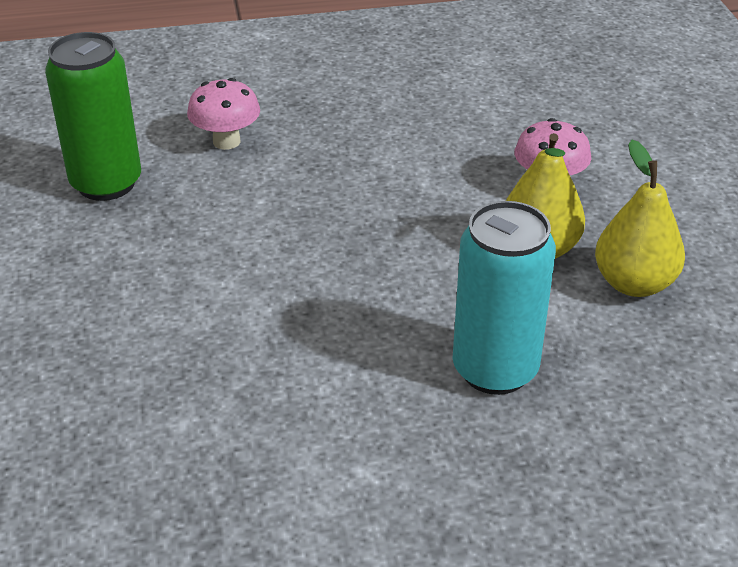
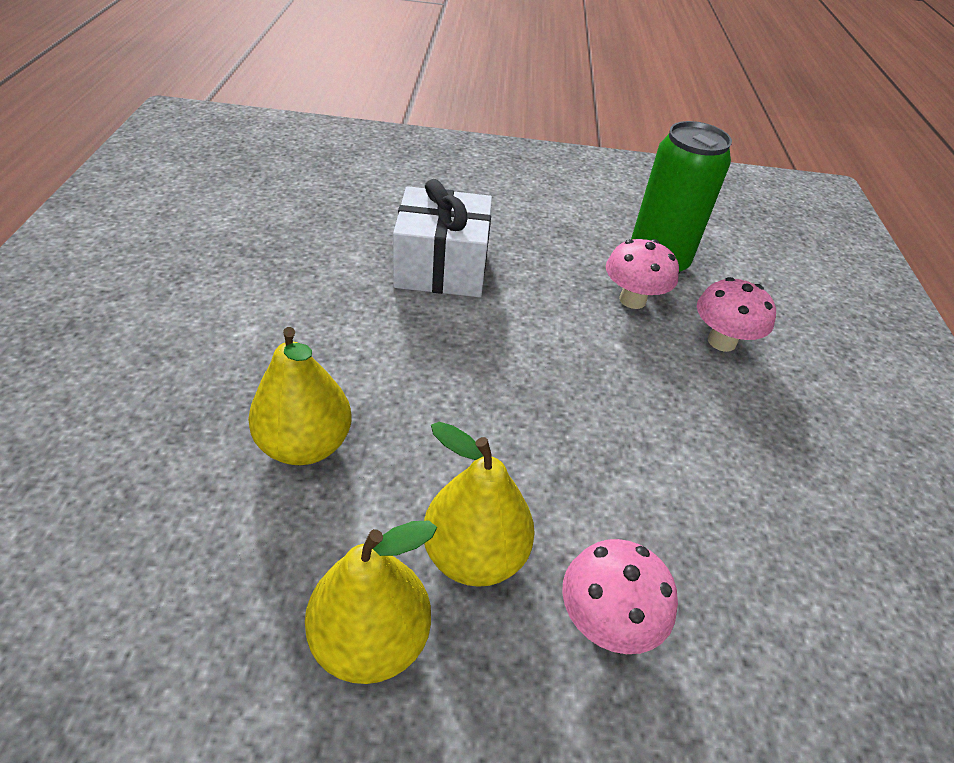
camera: 100 degrees right, 5 degrees up
turquoise can [453,201,556,395] -> yellow pear [248,327,352,465]
none -> white gift [393,179,492,297]
none -> pink mushroom [606,239,679,309]

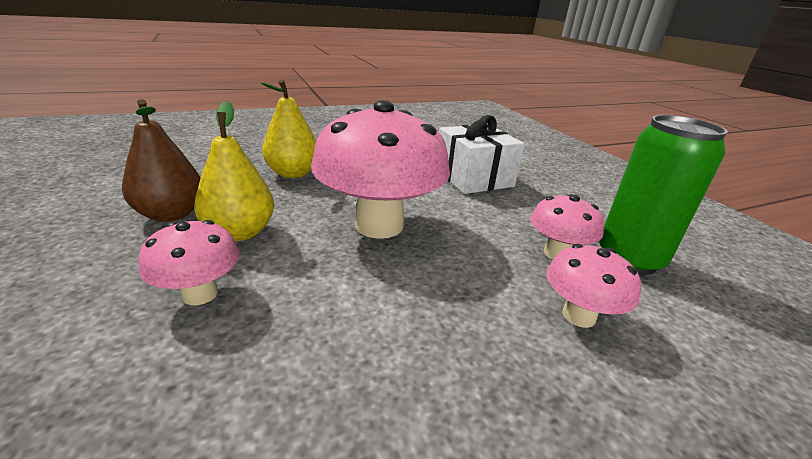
camera: 65 degrees right, 15 degrees down
yellow pear [305,521,437,684] -> brown pear [122,99,201,222]
none -> pink mushroom [311,100,450,239]

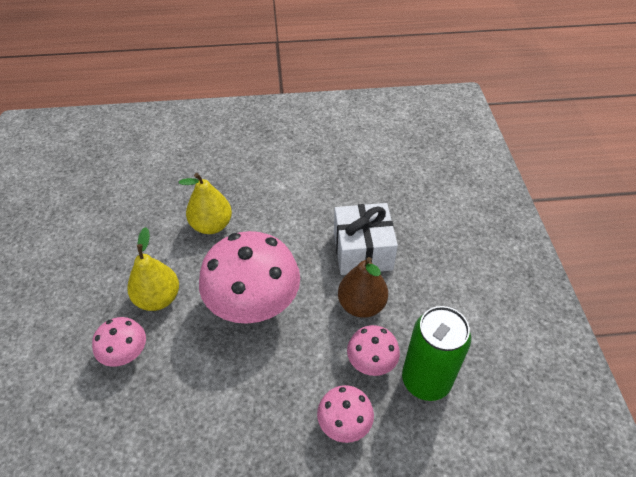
camera: 20 degrees right, 20 degrees up
brown pear [122,99,201,222] -> brown pear moved to [338,257,388,318]

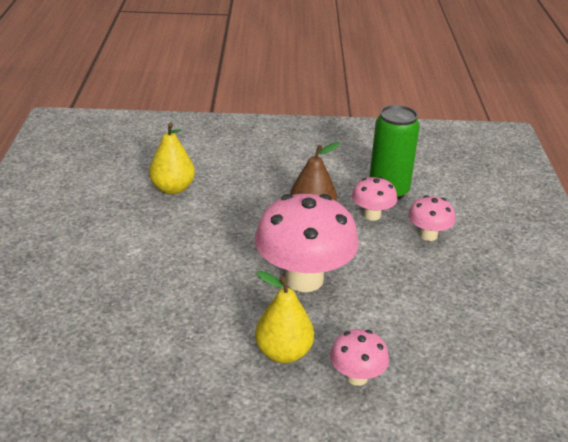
camera: 85 degrees left, 15 degrees down
yellow pear [179,173,232,234] -> yellow pear moved to [149,123,195,194]
white gift [334,203,398,275] -> none

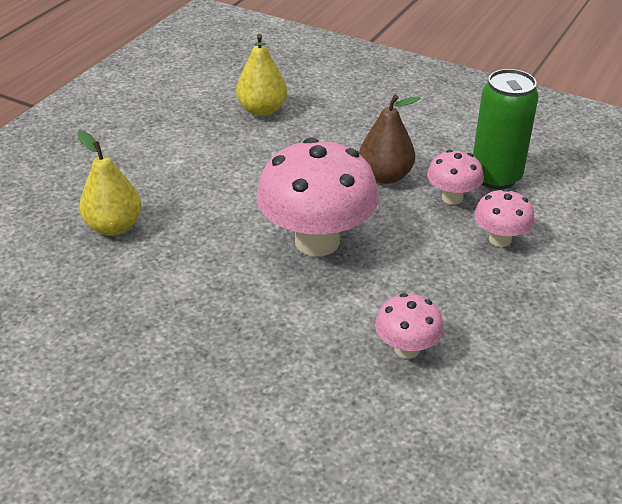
camera: 30 degrees right, 5 degrees up
yellow pear [255,270,314,363] -> yellow pear moved to [77,130,142,236]
pink mushroom [330,329,389,386] -> pink mushroom moved to [375,293,444,359]

